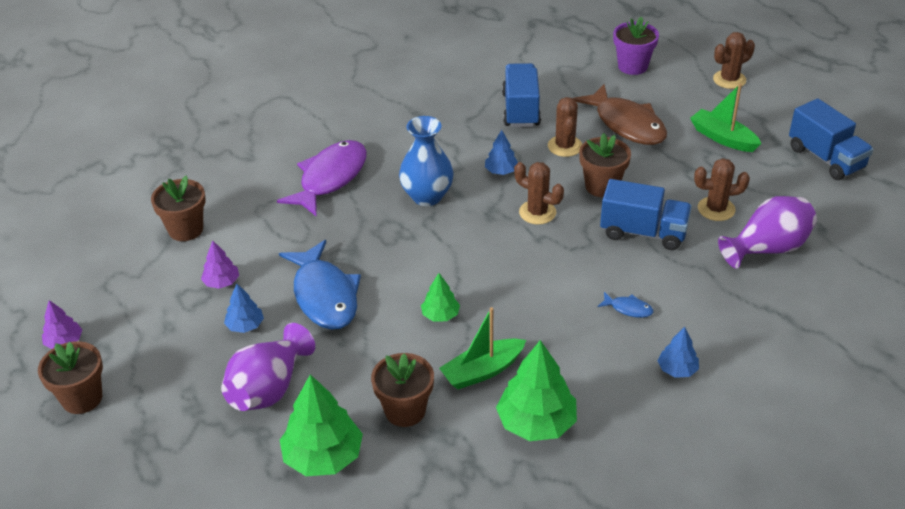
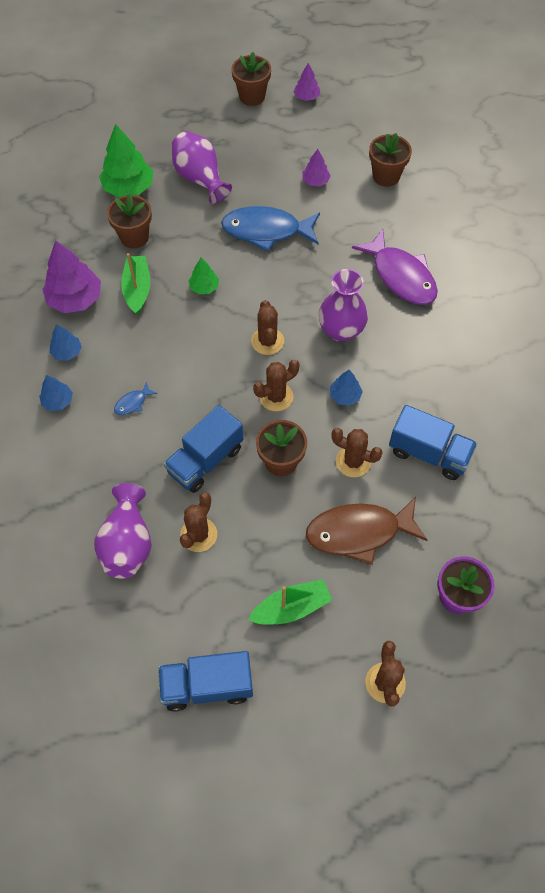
camera: 115 degrees right, 20 degrees up
blue tree [224,284,264,333] -> blue tree moved to [50,324,82,361]
blue vase [399,116,454,206] -> purple vase [319,269,368,342]
green tree [496,340,577,441] -> purple tree [42,241,101,313]
none -> brown cactus [251,300,284,355]

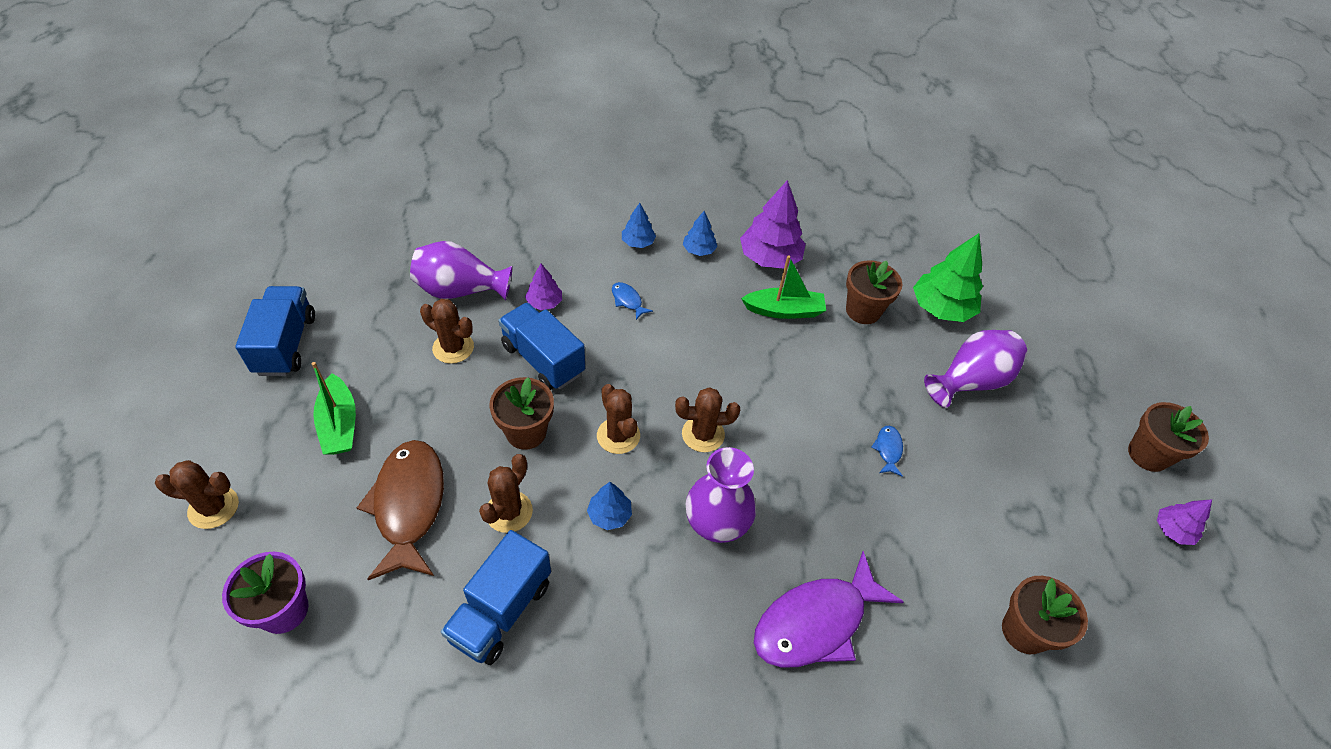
camera: 90 degrees right, 10 degrees down
green tree [188,258,219,294] -> none
blue fish [221,206,320,252] -> blue fish [871,426,903,477], size x0.42
purple tree [302,149,331,187] -> purple tree moved to [525,264,562,310]

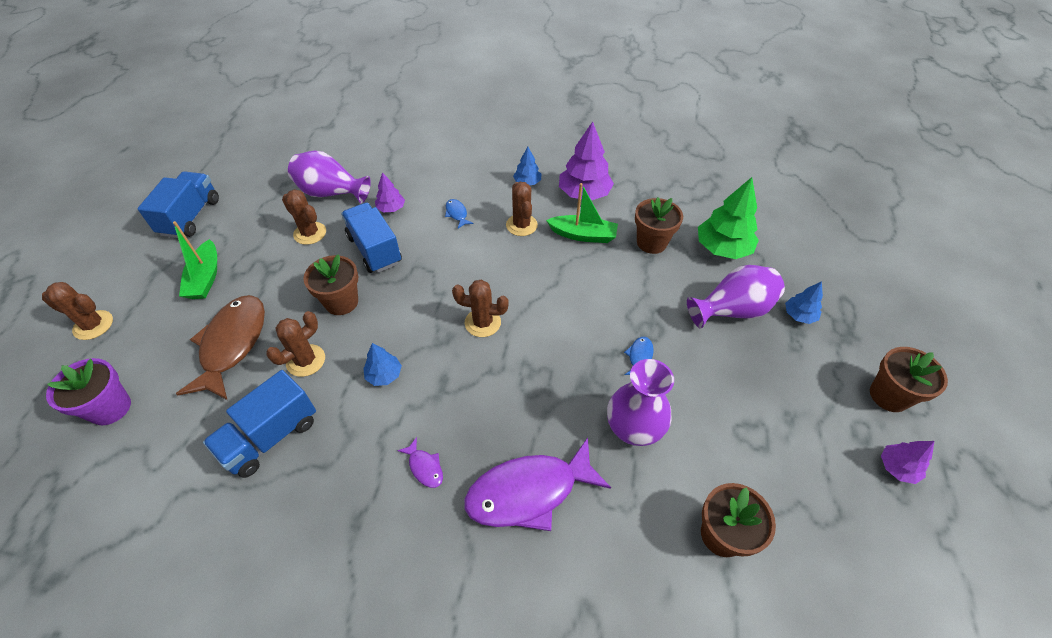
camera: 15 degrees right, 0 degrees up
brown cactus [597,384,640,454] -> brown cactus moved to [506,182,538,236]
blue tree [622,203,656,248] -> blue tree moved to [785,281,823,324]
purple vase [686,447,756,543] -> purple vase moved to [607,359,674,446]
none -> purple fish [397,437,443,488]

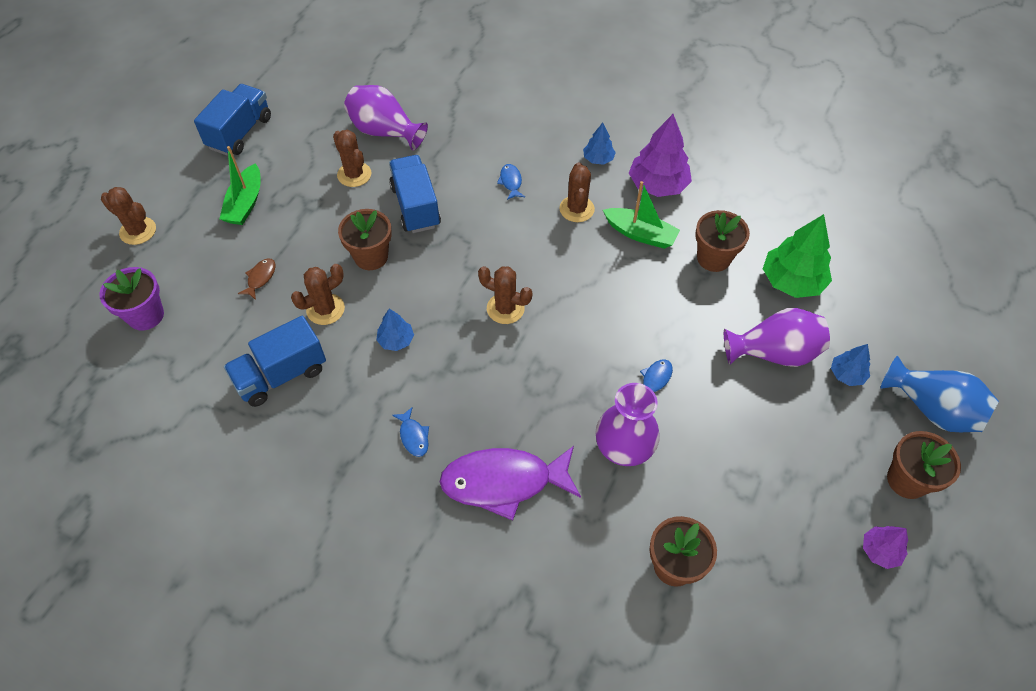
camera: 15 degrees right, 5 degrees up
brown fish [176,295,265,400] -> brown fish [238,258,275,300], size x0.42
purple tree [375,172,405,212] -> none
purple fish [397,437,443,488] -> blue fish [392,407,429,457]
none -> blue vase [880,355,999,432]

